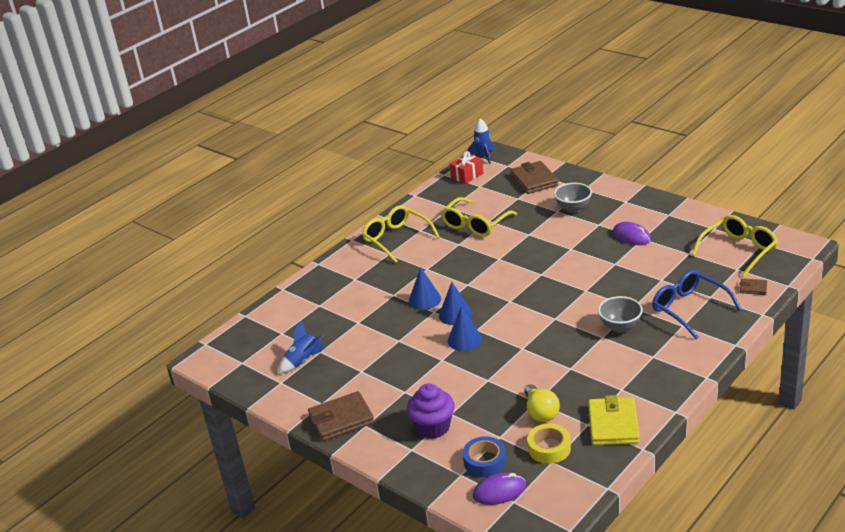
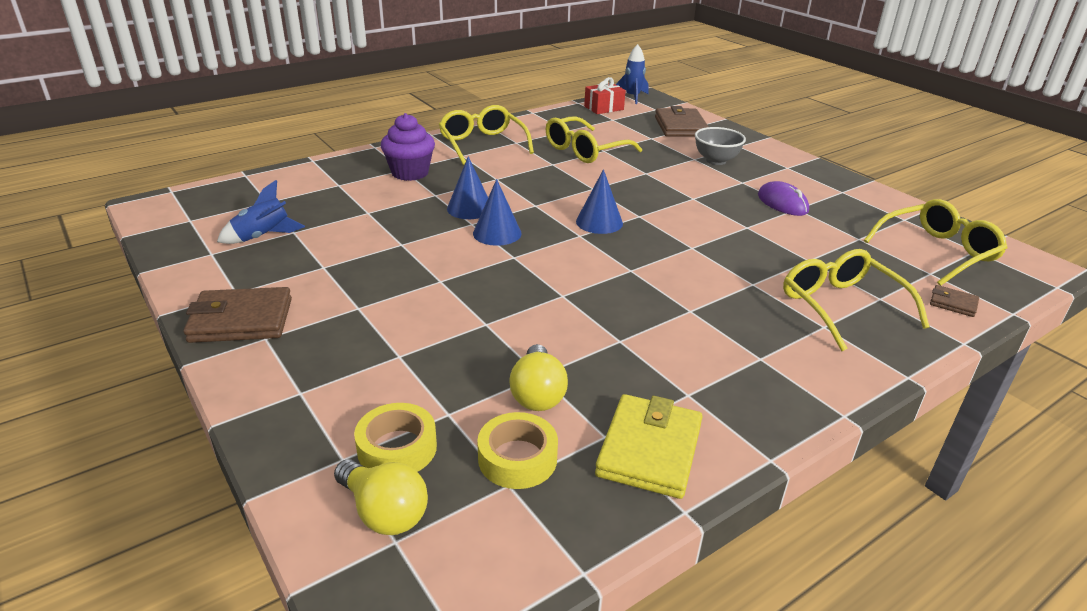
camera: 10 degrees right, 0 degrees up
purple cupcake [407,383,454,439] -> purple cupcake moved to [381,113,435,181]
blue cone [448,306,482,351] -> blue cone moved to [576,169,623,234]
blue tape [463,436,506,477] -> yellow tape [354,403,437,472]
purple mouse [473,472,526,505] -> yellow light bulb [334,460,428,535]
grey bowl [598,296,643,333] -> none
blue glasses [652,270,742,339] -> yellow glasses [783,249,930,351]

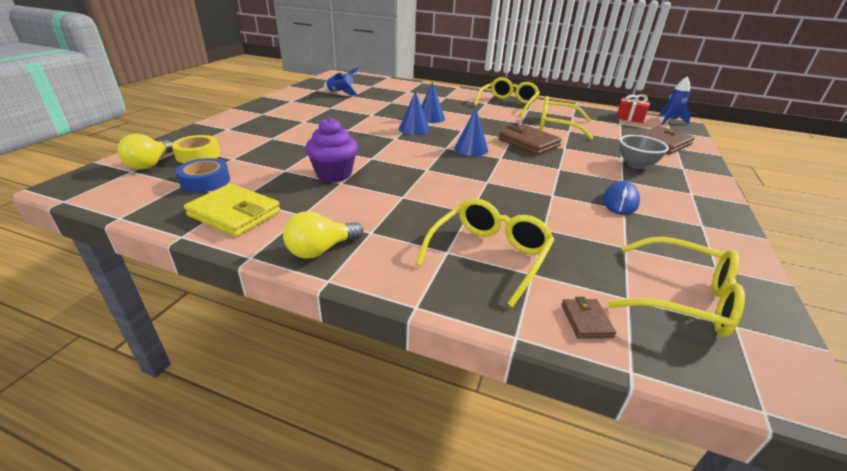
camera: 55 degrees right, 0 degrees up
brown wallet [183,287,292,343] -> brown wallet moved to [499,124,562,155]
purple cupcake [381,113,435,181] -> purple cupcake moved to [305,117,358,182]
yellow tape [477,412,558,489] -> blue tape [176,158,230,193]
yellow light bulb [509,344,568,411] -> yellow light bulb moved to [283,211,363,259]
yellow wallet [595,394,703,499] -> yellow wallet turned 45 degrees clockwise [184,183,280,237]
purple mouse [758,181,809,216] -> blue mouse [603,181,640,215]

